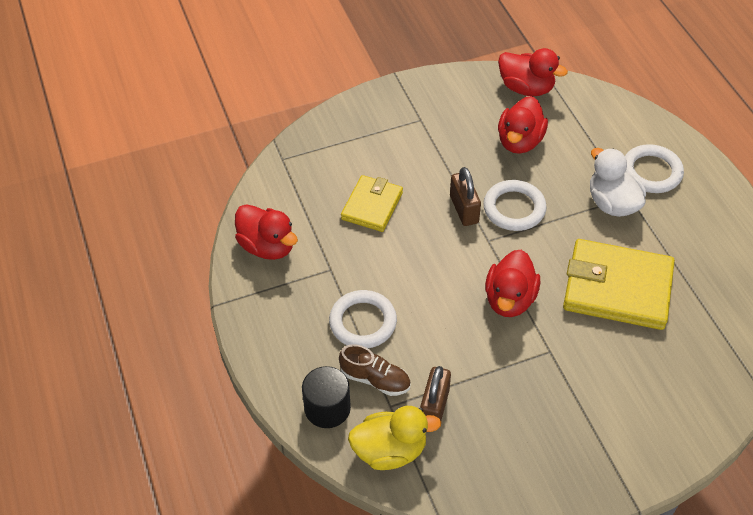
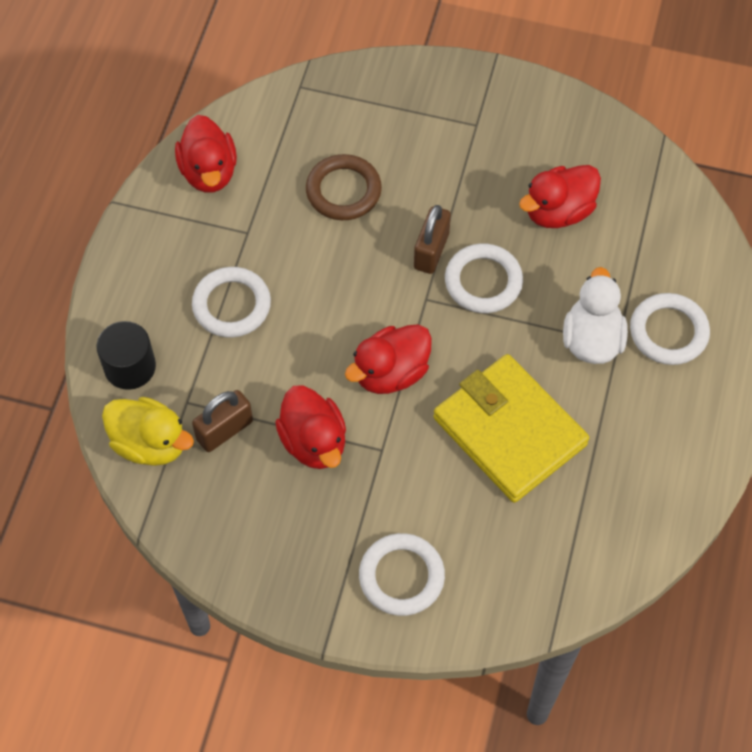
camera: 35 degrees right, 10 degrees up
brown shoe [339,344,411,396] -> none
yellow wallet [341,175,403,232] -> brown ring [306,154,382,220]
red duck [498,48,568,96] -> red duck moved to [275,385,346,469]
none -> white ring [359,533,445,616]

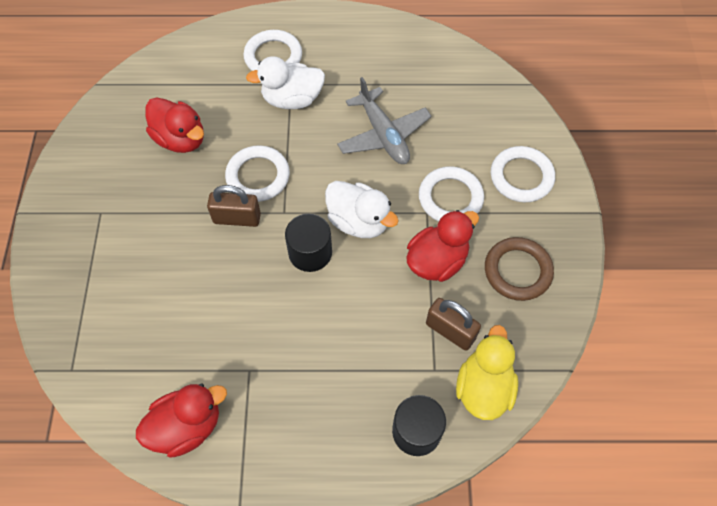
camera: 105 degrees left, 0 degrees up
white ring [192,267,271,338] -> white ring moved to [419,166,484,222]
brown ring [306,154,382,220] -> brown ring moved to [485,237,554,301]
red duck [345,324,432,394] -> white duck [325,181,399,238]
yellow wallet [433,354,589,503] -> grey plane [337,77,431,164]
none -> black cylinder [285,214,332,272]

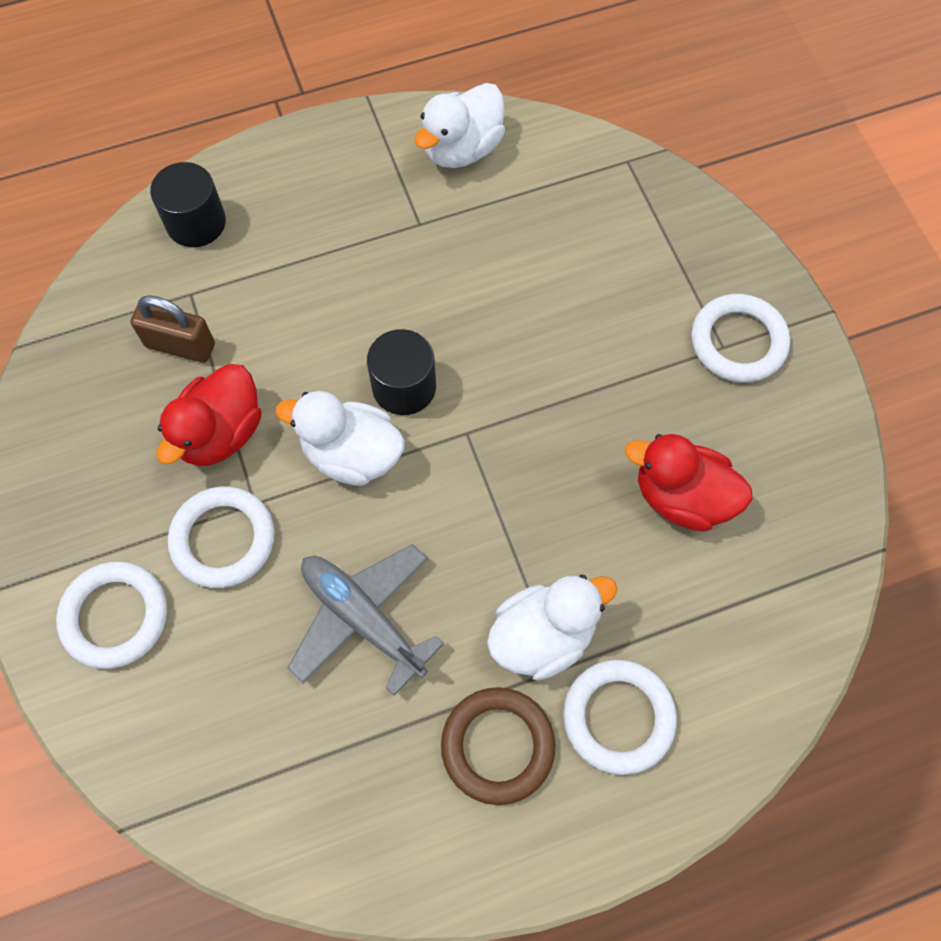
camera: 160 degrees right, 5 degrees up
red duck [136,384,227,458] -> white duck [414,83,505,168]
brown padlock [207,185,261,227] -> none
white ring [225,145,290,202] -> white ring moved to [691,294,790,383]
yellow duck [456,325,518,420] -> none
brown ring [485,237,554,301] -> brown ring moved to [441,687,556,805]

